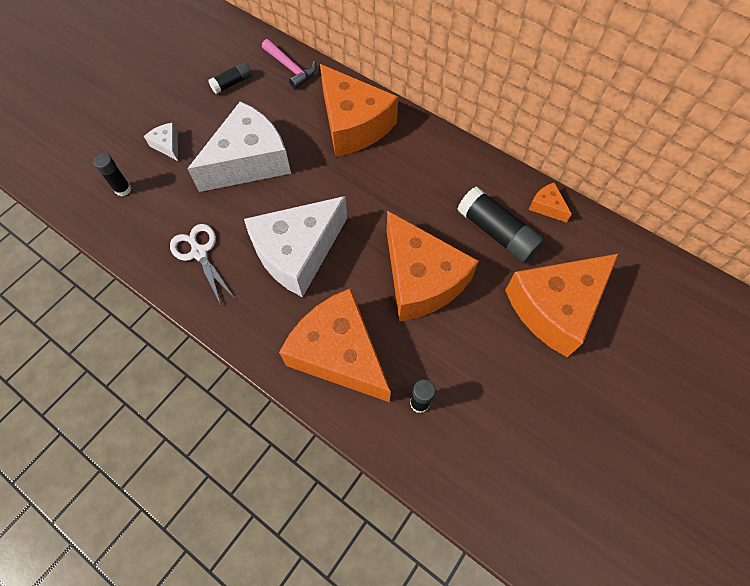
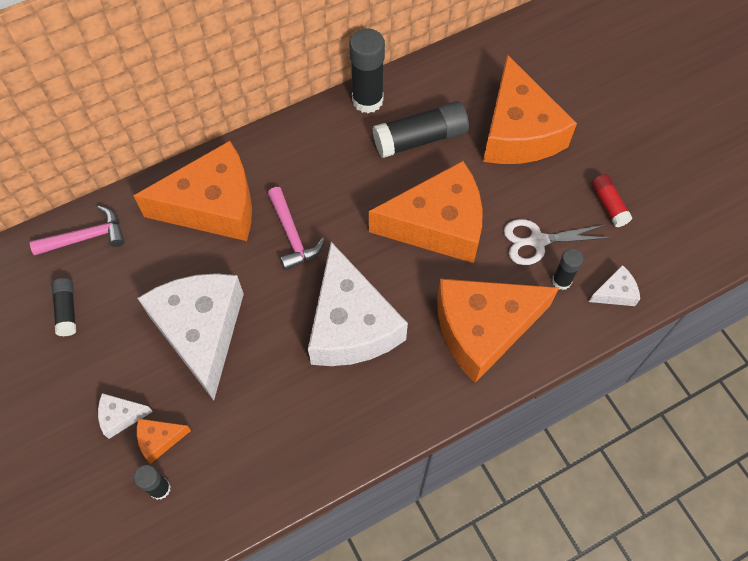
camera: 65 degrees left, 0 degrees up
white scissors [170,224,233,305] -> white scissors moved to [504,219,610,265]
orange cheese [528,182,572,223] -> orange cheese moved to [137,418,191,463]
none -> pink hammer [268,187,325,270]
none -> black glue stick [349,28,385,113]
none -> white cheese [589,265,640,306]
none -> red glue stick [591,174,632,227]

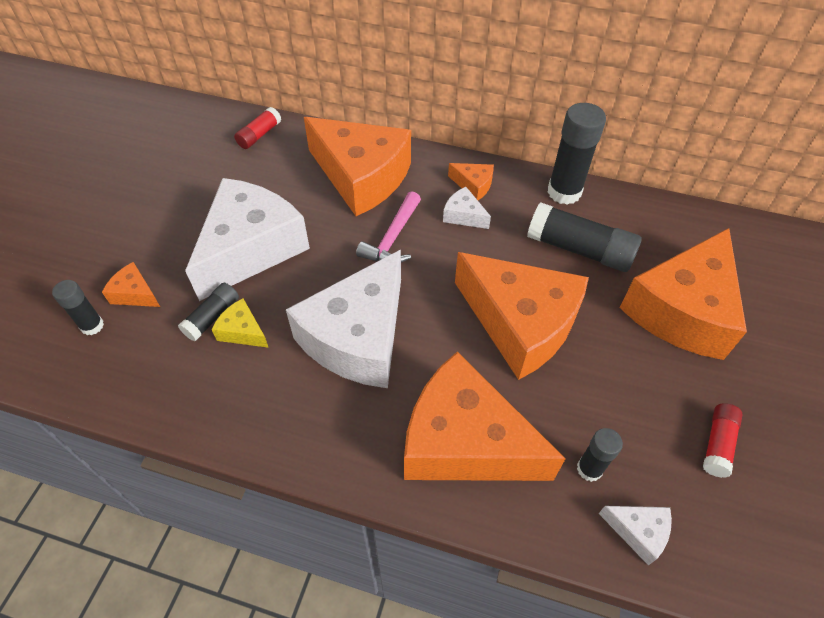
camera: 45 degrees right, 10 degrees down
pink hammer [30,206,125,255] -> red glue stick [234,107,281,149]
black glue stick [51,278,76,336] -> black glue stick moved to [178,283,239,341]
white cheese [98,393,153,439] -> white cheese moved to [443,187,491,229]
white scissors [504,219,610,265] -> none
none -> yellow cheese [212,298,269,348]
none -> orange cheese [448,163,494,200]

